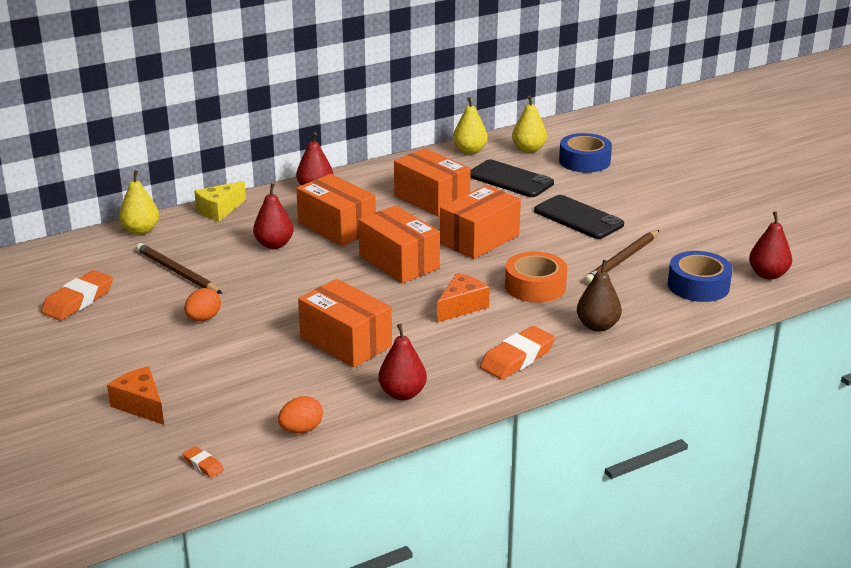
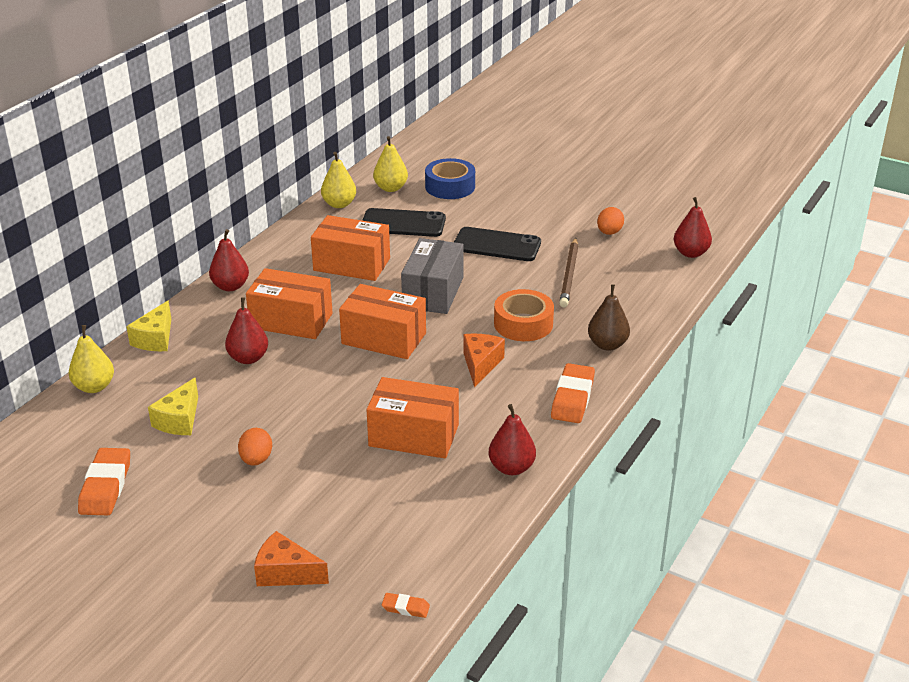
camera: 30 degrees left, 5 degrees up
brown pencil [136,243,222,294] -> yellow cheese [148,378,198,435]
orange egg [278,396,323,433] -> orange egg moved to [597,207,624,235]
orange box [440,185,521,259] -> grey box [401,238,464,314]
blue tape [668,251,732,302] -> none

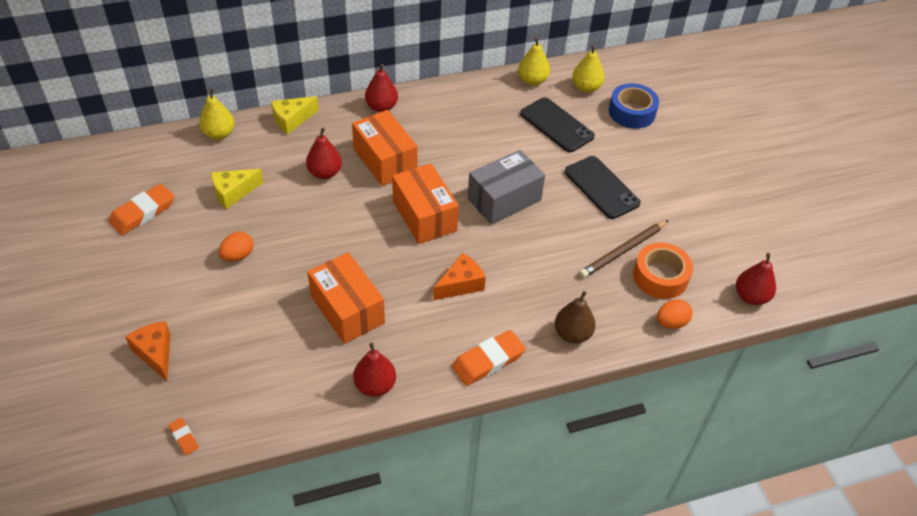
camera: 40 degrees right, 15 degrees up
orange box [311,215,390,281] -> none
orange tape [494,289,554,341] -> orange tape moved to [633,242,693,299]
orange egg [597,207,624,235] -> orange egg moved to [657,299,692,329]

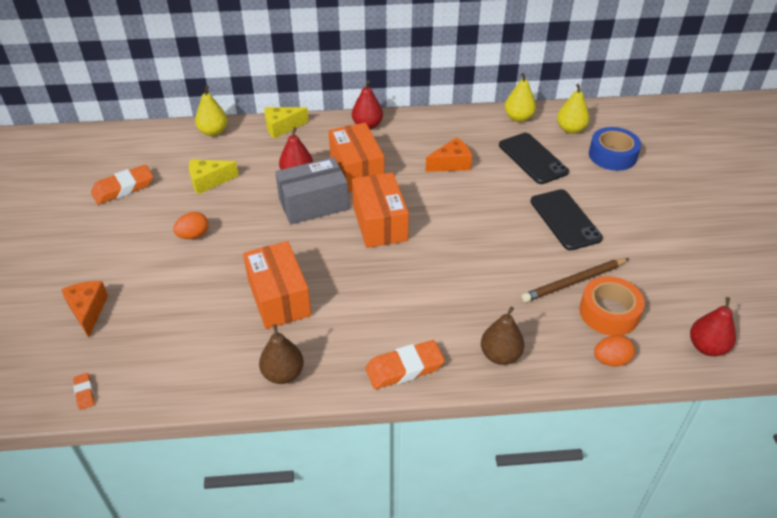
camera: 15 degrees right, 5 degrees down
red pear [353,342,396,397] -> brown pear [259,324,304,384]
orange cheese [433,253,486,300] -> orange cheese moved to [426,137,472,172]
grey box [468,150,545,225] -> grey box moved to [275,157,349,224]

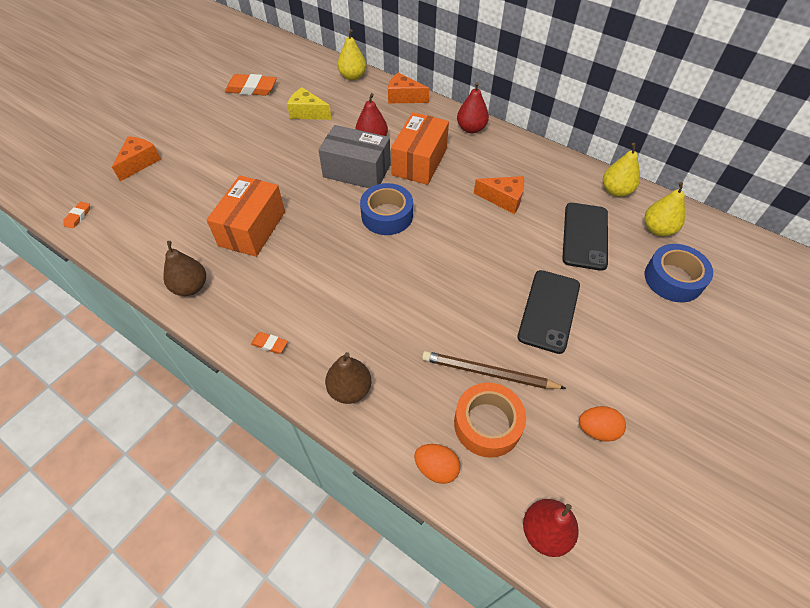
camera: 40 degrees right, 10 degrees up
orange egg [173,212,209,239] -> orange egg moved to [579,406,626,442]
yellow cheese [264,107,309,139] -> orange cheese [388,73,429,103]
orange box [352,172,409,248] -> blue tape [360,183,413,235]
orange eraser [365,340,445,389] -> orange eraser [251,332,288,354], size x0.49

